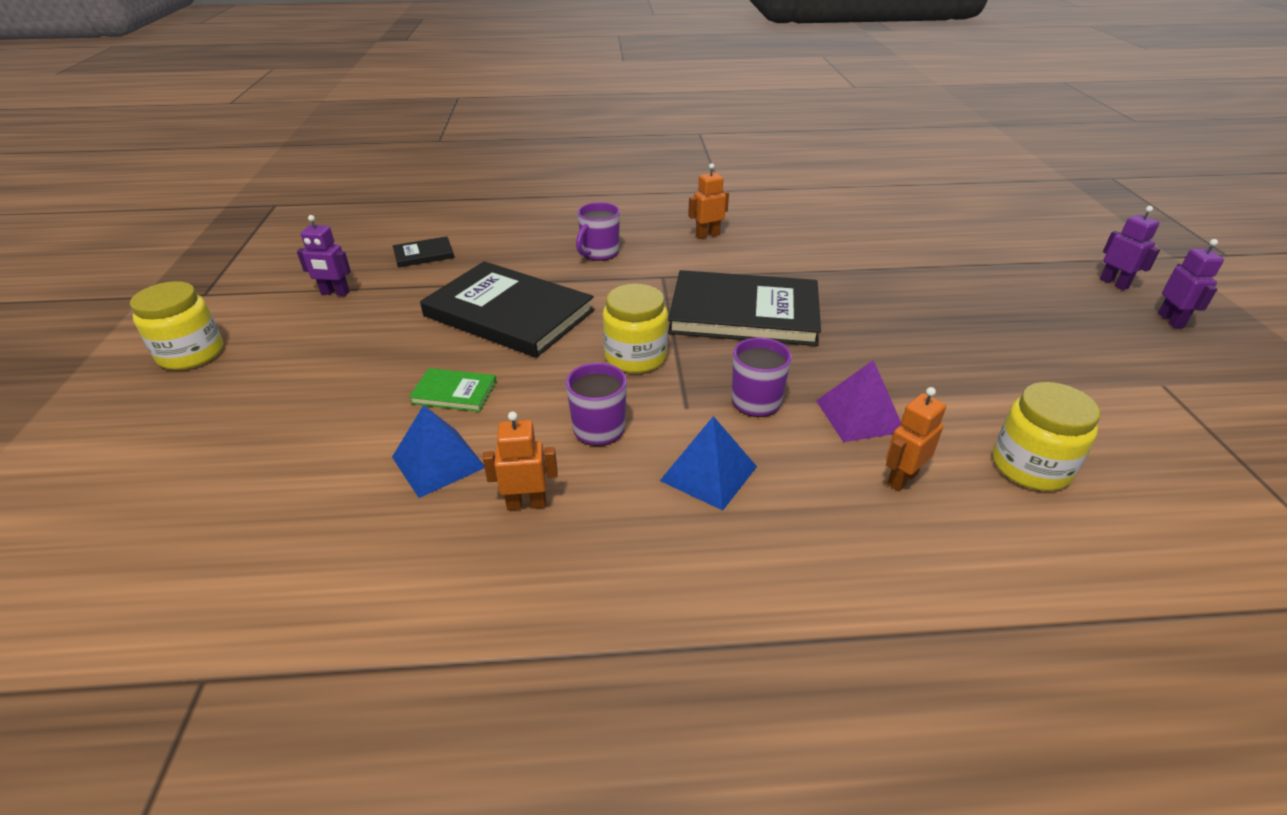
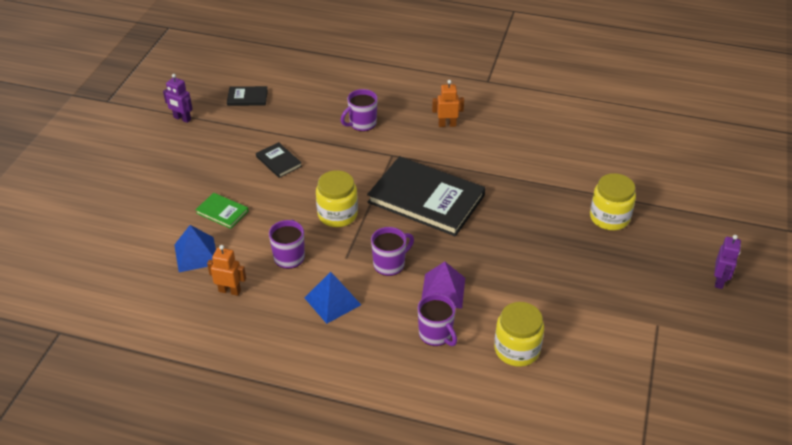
camera: 20 degrees right, 5 degrees up
yellow jar [130,281,223,370] -> yellow jar moved to [590,173,636,230]
black book [420,261,594,358] -> black book [256,142,302,178], size x0.44
orange robot [886,387,946,491] -> purple mug [418,294,457,346]
purple robot [1100,206,1160,290] -> none

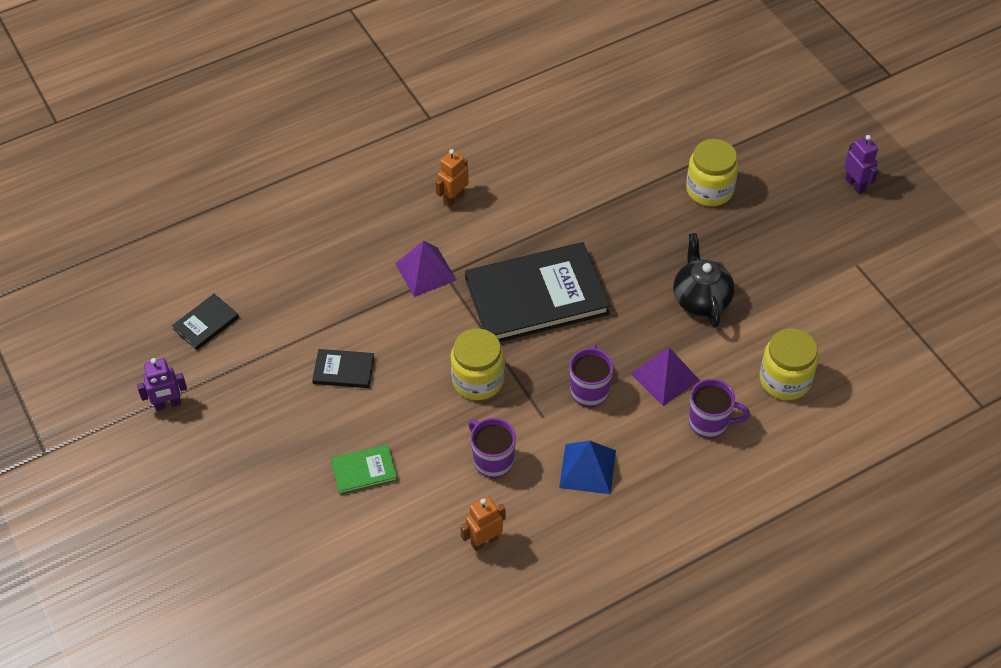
camera: 45 degrees left, 10 degrees up
blue pyramid [174,225,216,272] -> none
purple mug [341,89,378,132] -> none
none -> purple pyramid [395,241,457,297]
none -> black teapot [673,233,735,328]

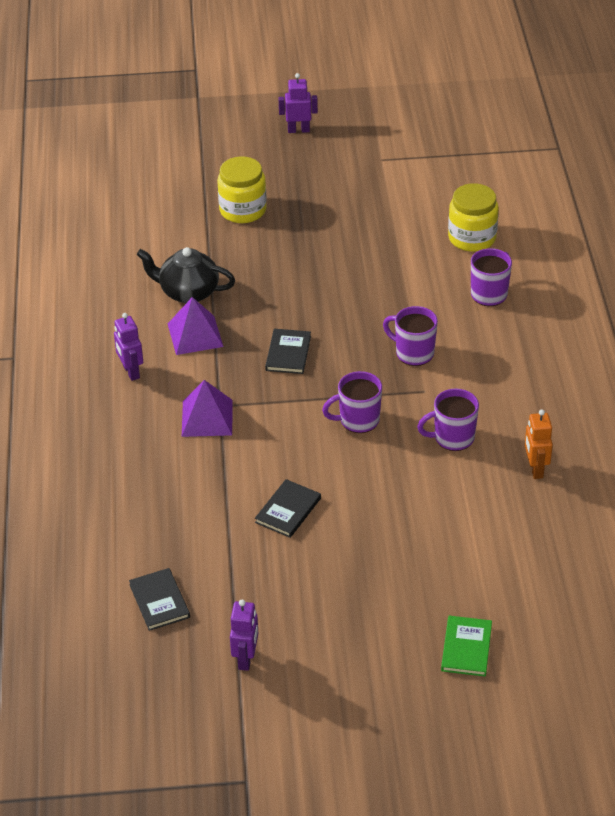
camera: 65 degrees left, 10 degrees down
green book [331,444,397,495] -> green book moved to [441,616,492,677]
orange robot [435,149,469,207] -> purple robot [114,313,143,381]
yellow jar [451,329,505,400] -> purple mug [322,371,382,433]
black book [465,242,610,342] -> black book [265,329,311,374], size x0.44
blue pyramid [559,441,616,494] -> none
purple pyramid [631,347,700,406] -> purple pyramid moved to [168,297,224,355]
black teapot [673,233,735,328] -> black teapot moved to [137,247,235,303]

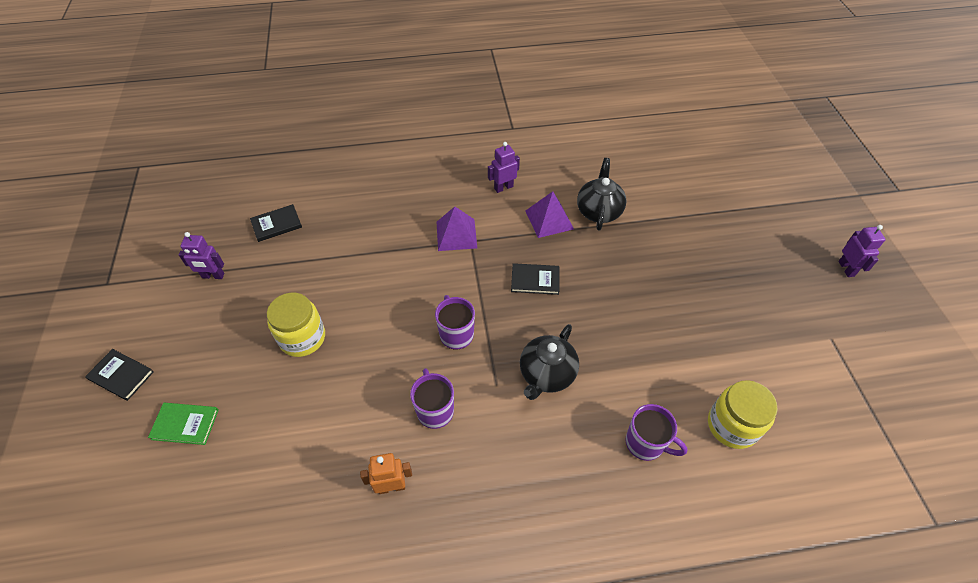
camera: 85 degrees right, 10 degrees up
yellow jar [217,156,267,223] -> yellow jar moved to [267,293,325,357]
black book [255,479,321,538] -> black book moved to [85,349,154,401]
purple mug [383,306,438,366] -> black teapot [520,324,579,400]

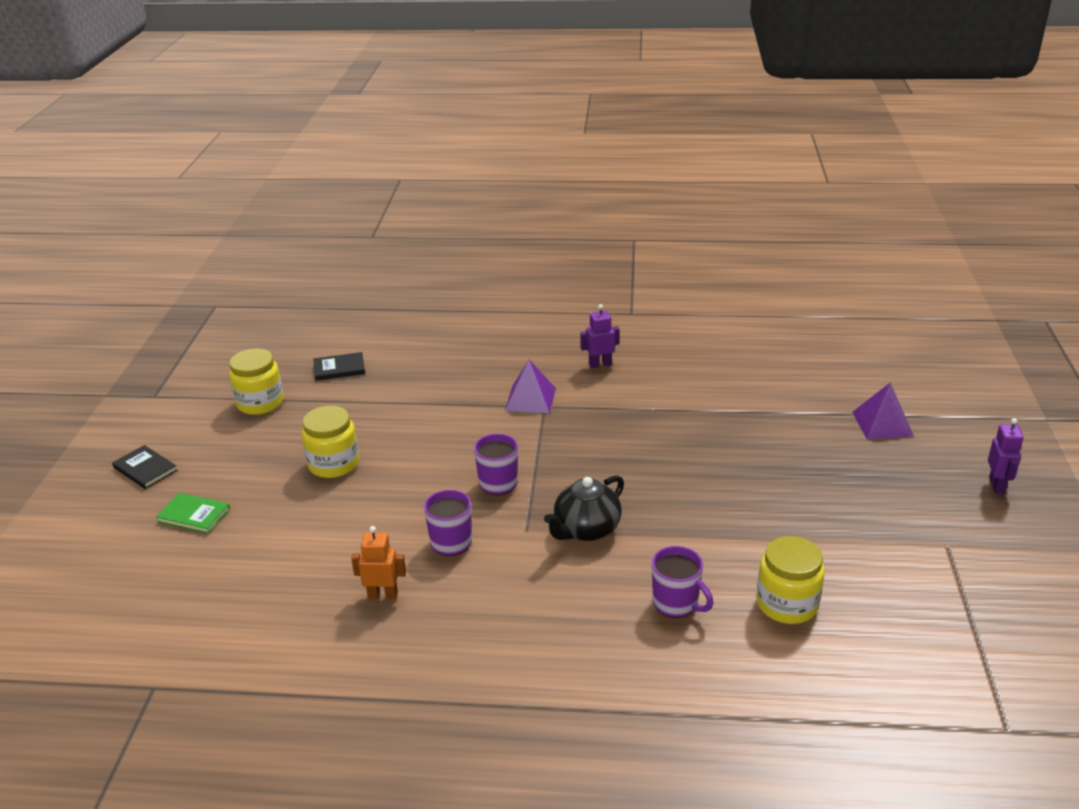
camera: 15 degrees right, 20 degrees down
purple robot [178,232,224,279] -> yellow jar [229,348,284,415]
black book [511,263,559,295] -> none
purple pyramid [525,191,574,238] -> purple pyramid moved to [853,383,914,439]
black teapot [577,158,627,231] -> none

